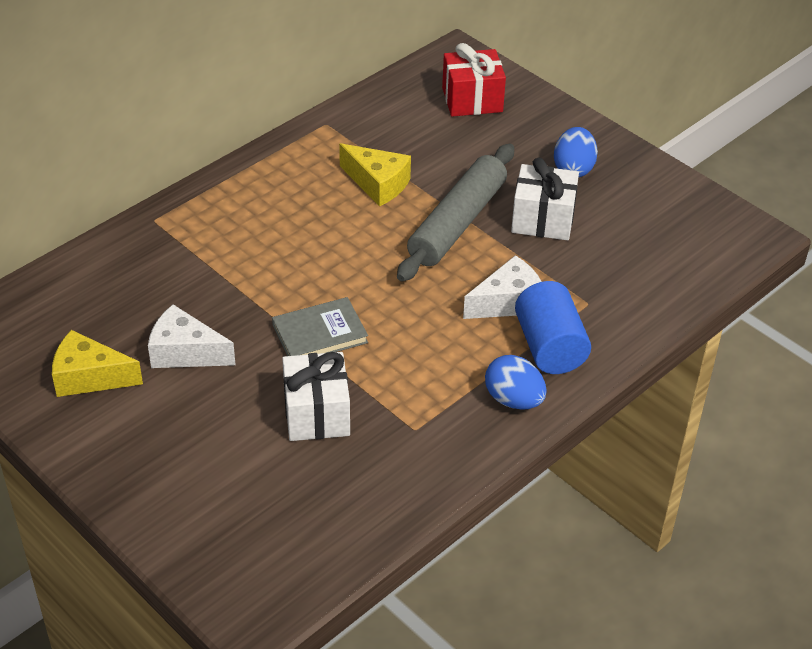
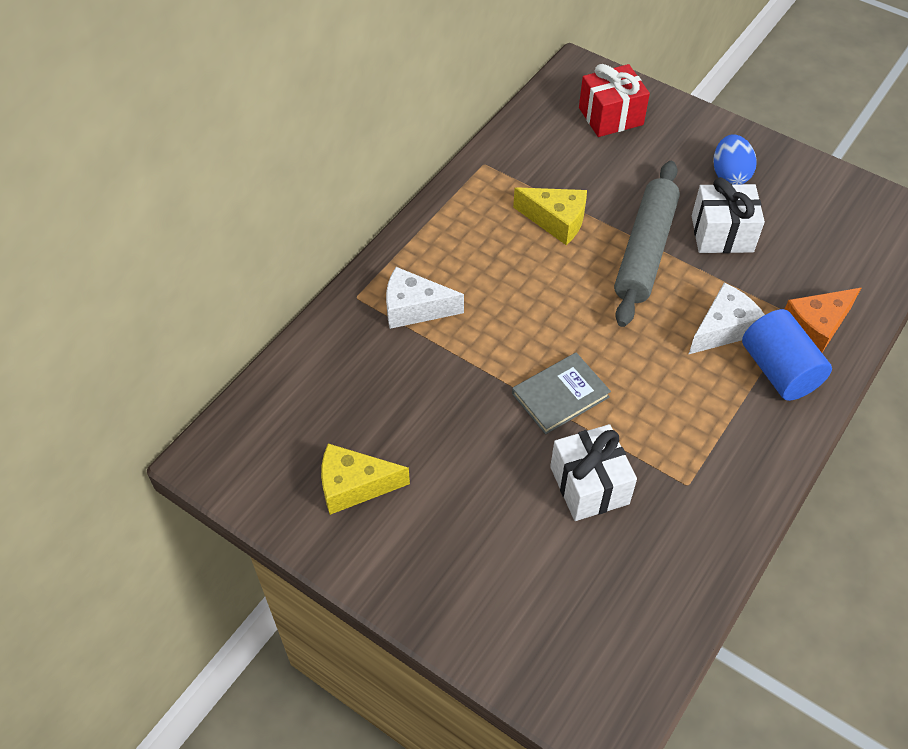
camera: 10 degrees left, 10 degrees up
white cheese [148,304,236,368] -> white cheese moved to [386,267,464,329]
blue egg [485,355,547,410] -> none
none -> orange cheese [784,288,861,353]

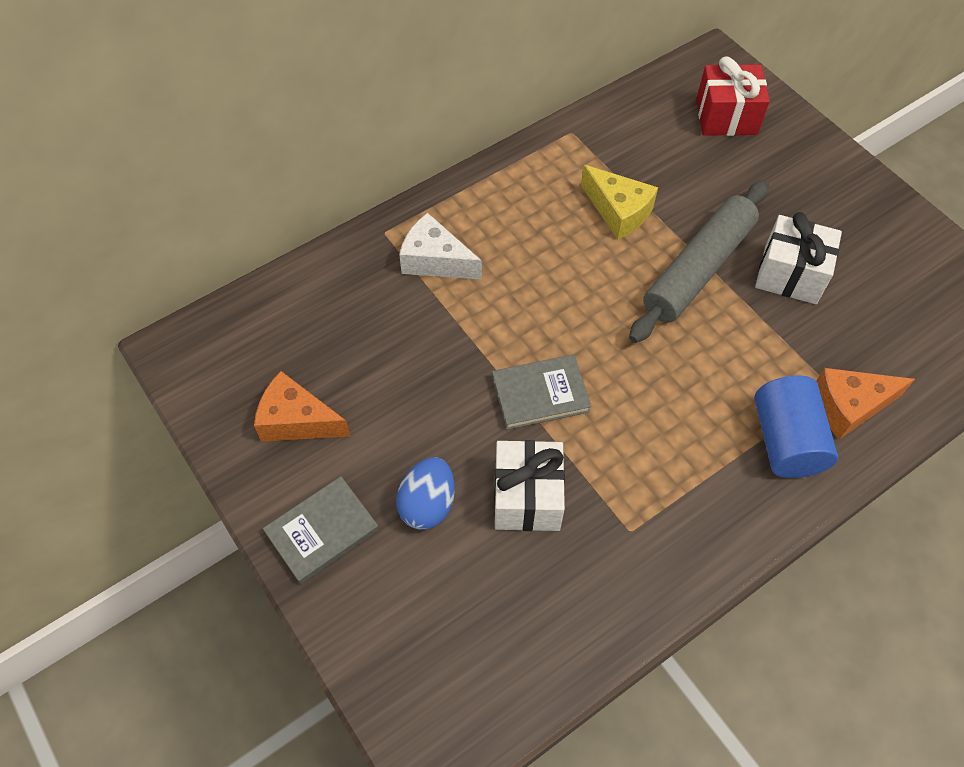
camera: 20 degrees right, 5 degrees up
yellow cheese [321,443,410,515] -> orange cheese [254,371,350,442]
white cheese [688,283,765,355] -> none
blue egg [713,134,757,184] -> blue egg moved to [396,457,455,530]
none -> grey book [263,476,379,584]

